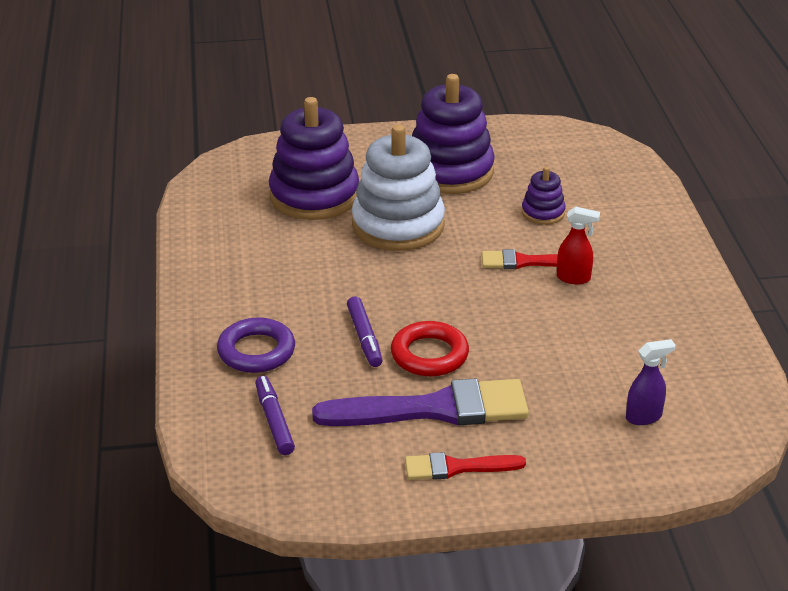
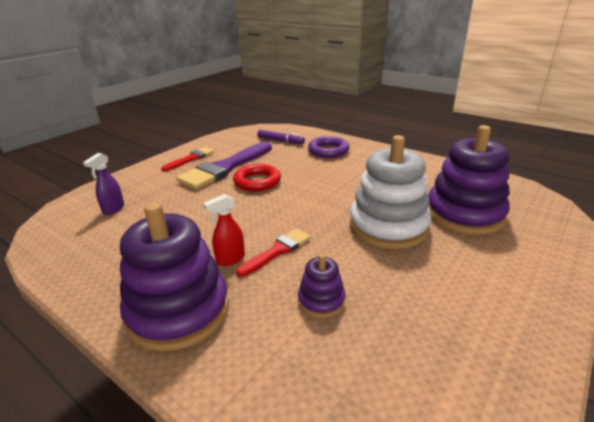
camera: 135 degrees right, 5 degrees down
purple marker [347,296,383,367] -> none
purple stacking toy [412,74,495,194] -> purple stacking toy moved to [120,203,229,351]

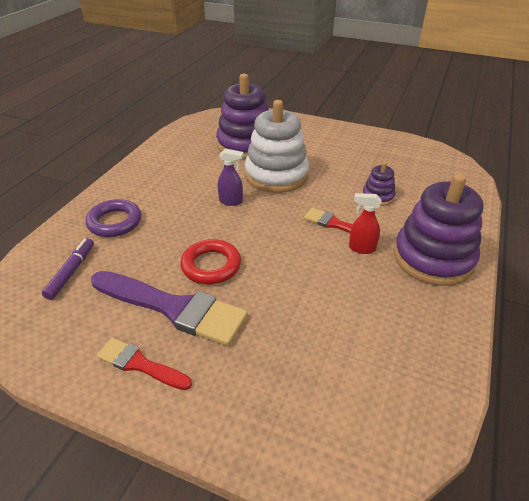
camera: 105 degrees left, 10 degrees up
purple spray bottle [83,153,124,215] -> purple spray bottle moved to [218,148,243,206]
red spray bottle [203,194,245,266] -> red spray bottle turned 150 degrees clockwise [349,193,382,254]

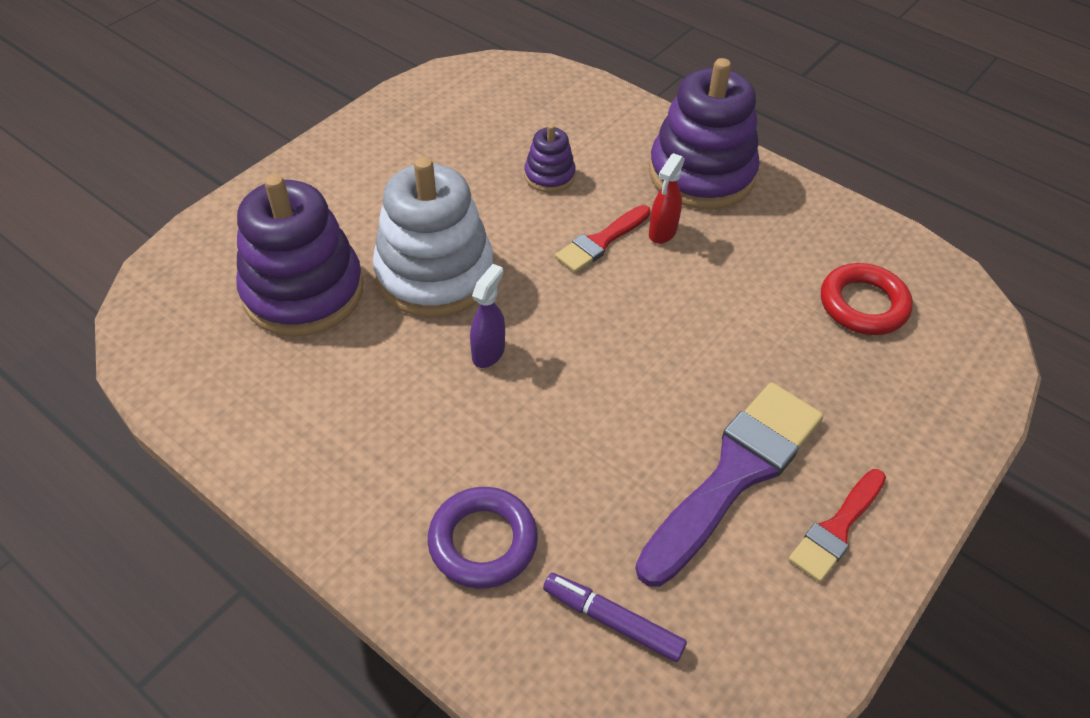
camera: 75 degrees left, 10 degrees up
red ring [180,239,241,285] -> red ring moved to [821,263,913,335]

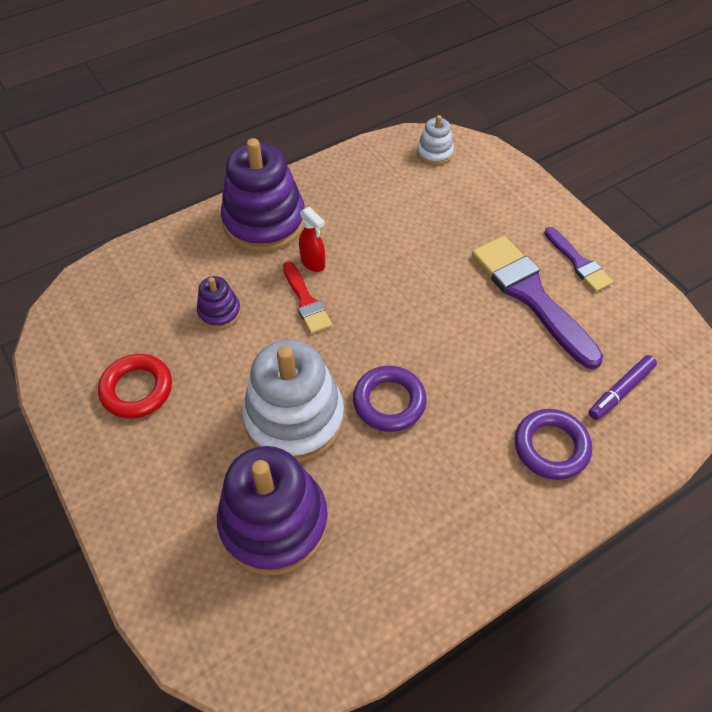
camera: 70 degrees left, 5 degrees up
purple spray bottle [470,264,505,368] -> purple ring [353,366,427,432]
red brush [788,469,886,582] -> purple brush [544,227,613,292]
red ring [821,263,913,335] -> red ring moved to [98,354,172,419]
none -> white stacking toy [417,115,454,165]

